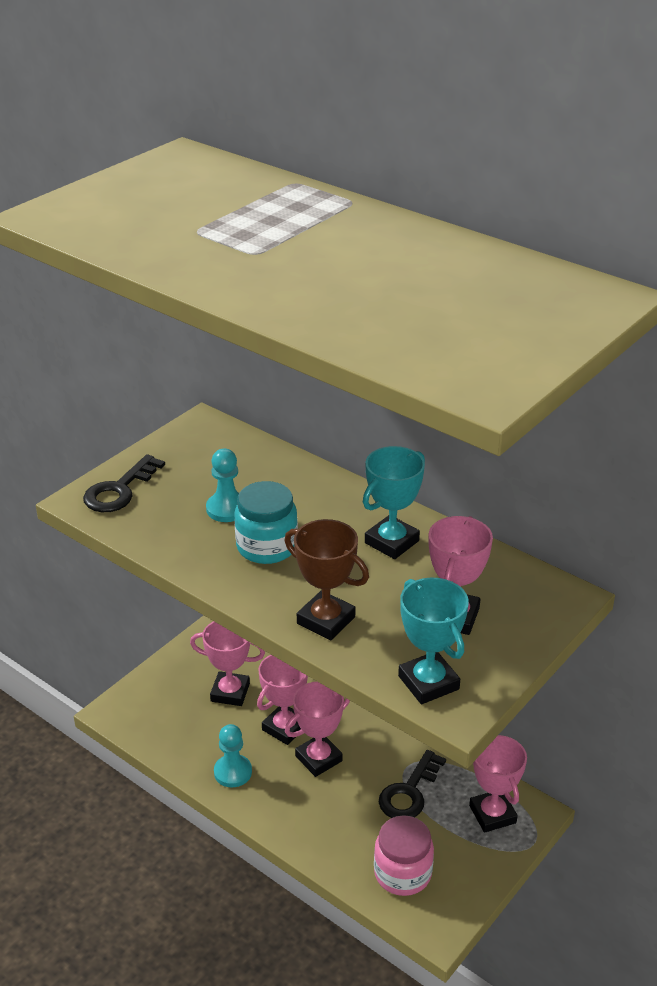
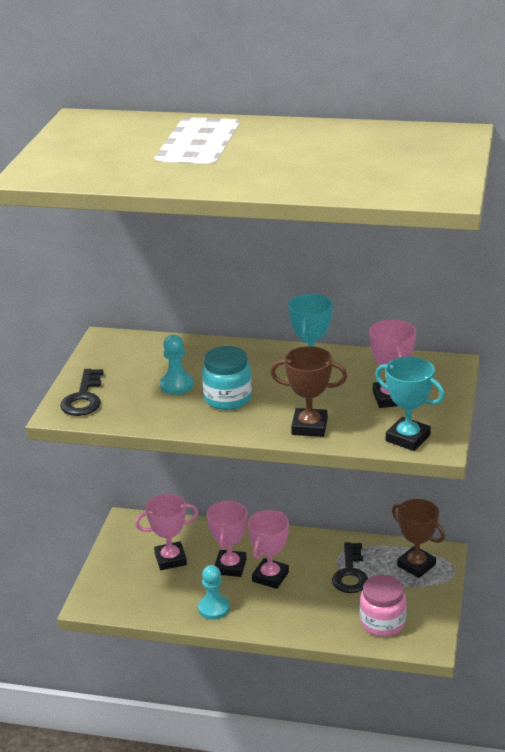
camera: 25 degrees left, 5 degrees down
pink trophy [469,735,527,833] -> brown trophy [392,499,445,578]

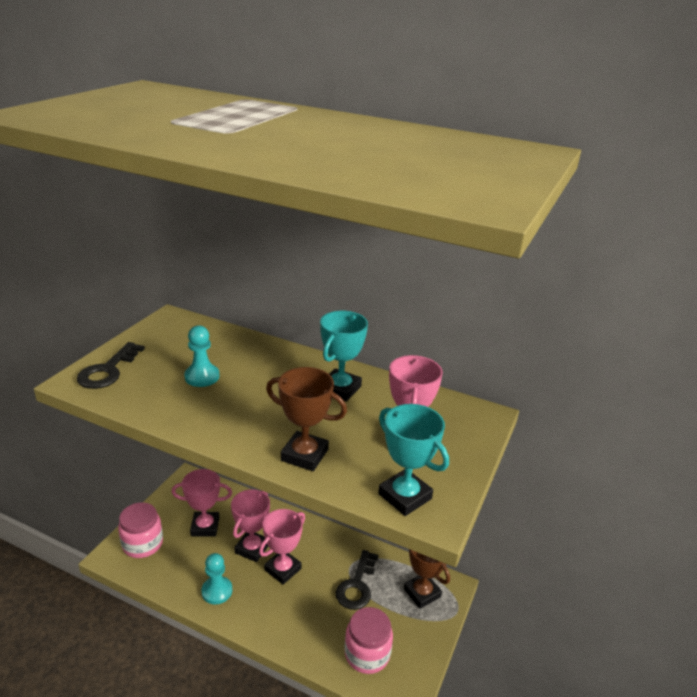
camera: 10 degrees right, 0 degrees up
turquoise jar [202,346,252,410] -> none
none -> pink jar [118,502,163,558]

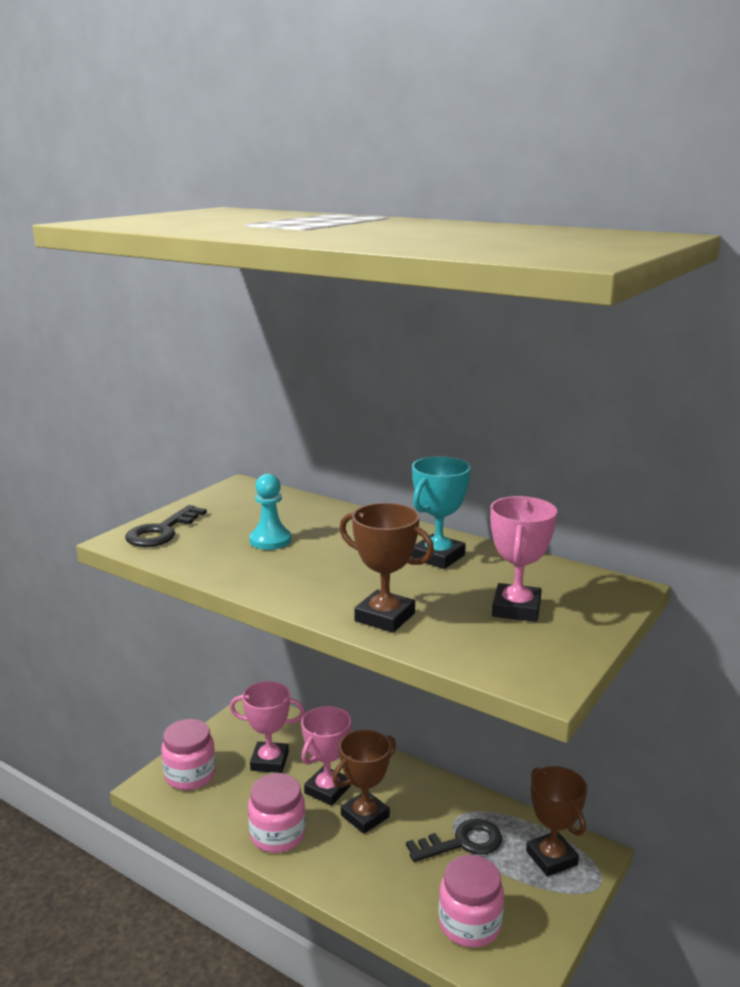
camera: 10 degrees right, 10 degrees down
turquoise pawn [201,553,232,605] -> pink jar [248,773,306,853]
pink trophy [259,509,305,585] -> brown trophy [332,729,396,834]
black key [336,550,379,610] -> black key turned 135 degrees counterclockwise [406,819,502,862]
turquoise trophy [378,404,449,516] -> none

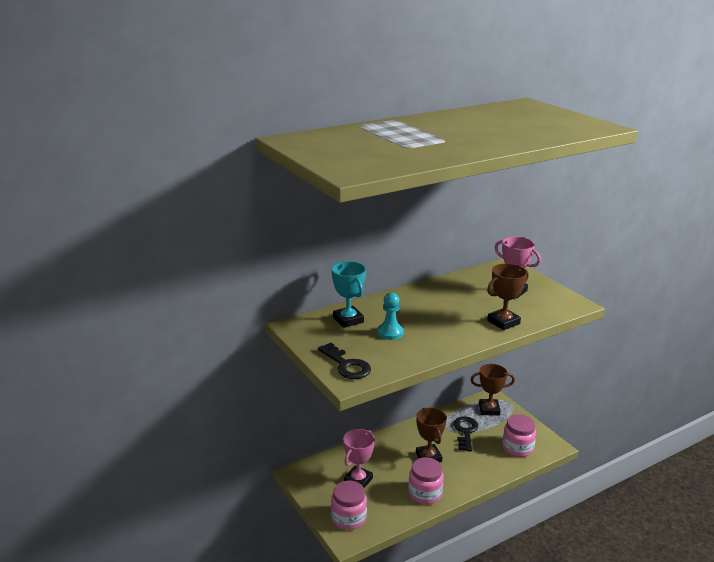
camera: 65 degrees left, 5 degrees up
pink trophy [301,706,351,806] -> none
turquoise trophy [411,456,471,569] -> turquoise trophy moved to [331,261,366,328]

